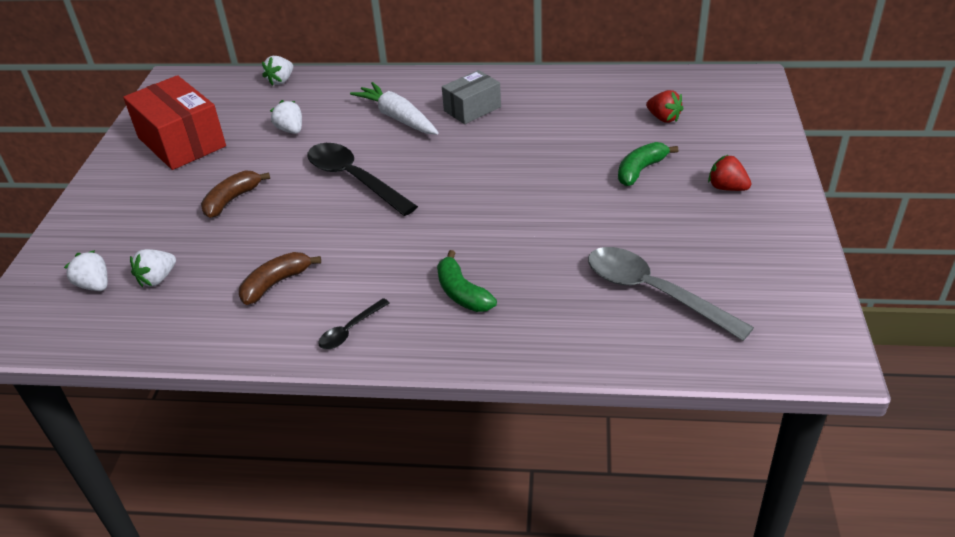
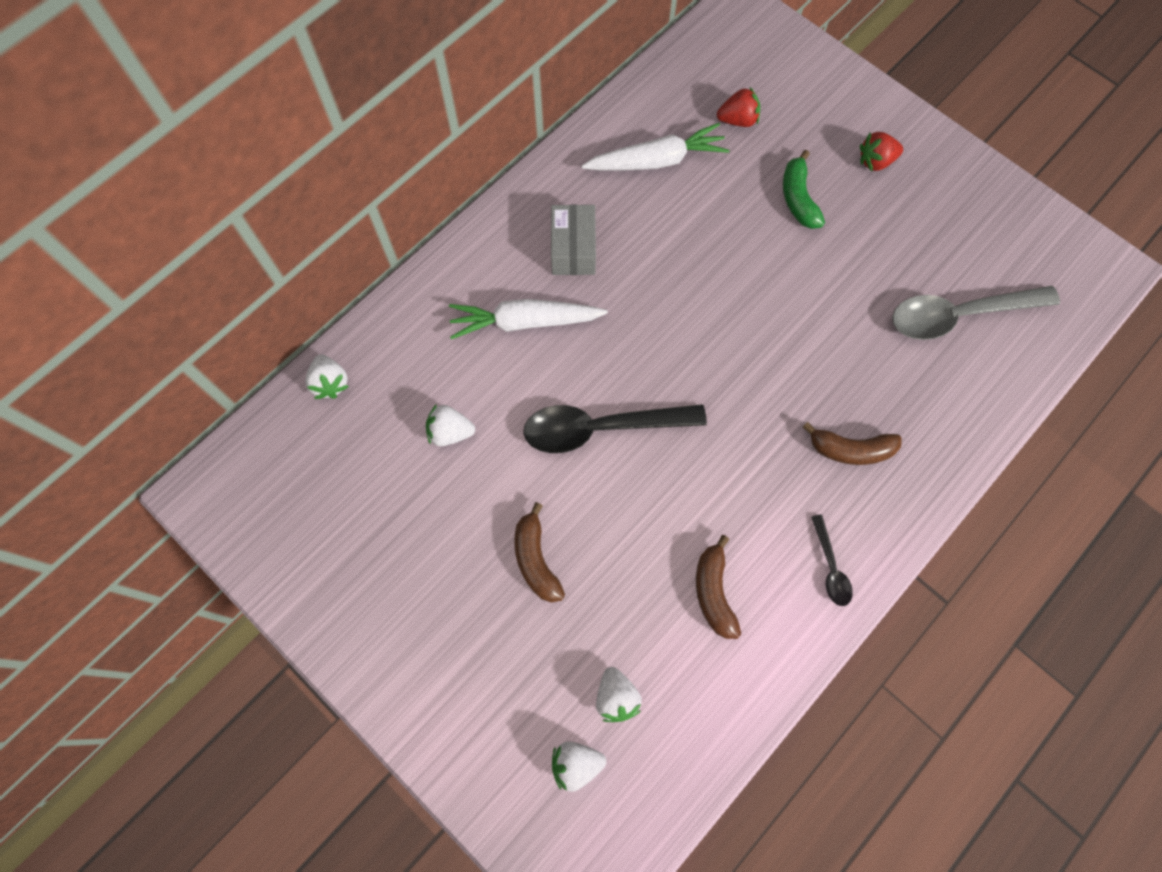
camera: 55 degrees left, 30 degrees up
red box [123,75,226,170] -> none
green banana [437,250,497,312] -> brown banana [803,422,902,465]
none -> white carrot [582,123,729,170]

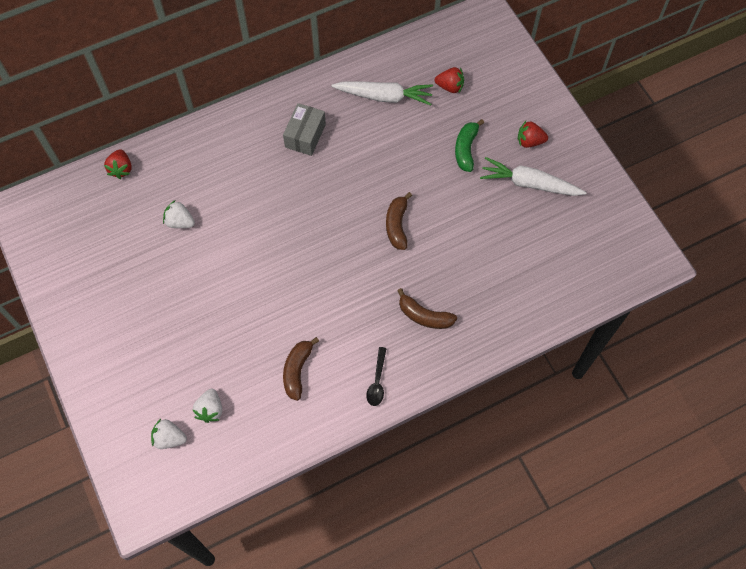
camera: 20 degrees right, 5 degrees down
white strawberry [305,355,349,399] -> red strawberry [104,149,132,179]
white carrot [449,299,608,339] -> white carrot moved to [480,157,587,196]
brown banana [514,502,565,602] -> brown banana moved to [386,192,412,250]
black spoon [523,404,707,453] -> none
grey spoon [892,286,1060,340] -> none

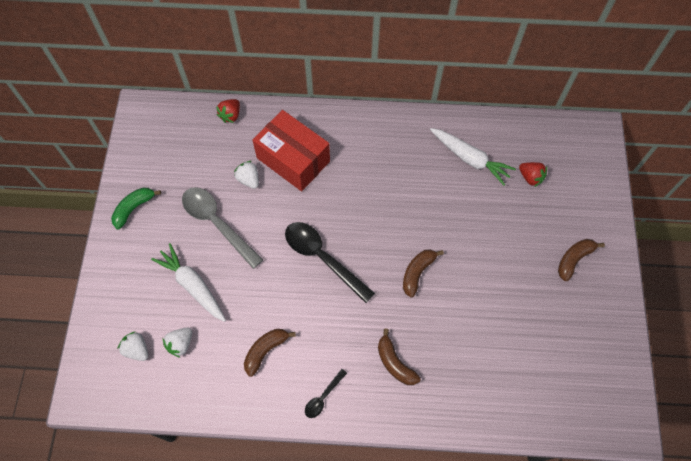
camera: 30 degrees right, 0 degrees up
grey box [283,103,326,156] -> none
green banana [455,119,484,172] -> green banana moved to [111,188,161,230]
white carrot [480,157,587,196] -> white carrot moved to [151,243,226,322]
red strawberry [518,121,548,148] -> brown banana [558,239,605,281]
none -> grey spoon [182,187,263,269]
none -> red box [253,110,330,191]
none -> black spoon [285,222,375,303]

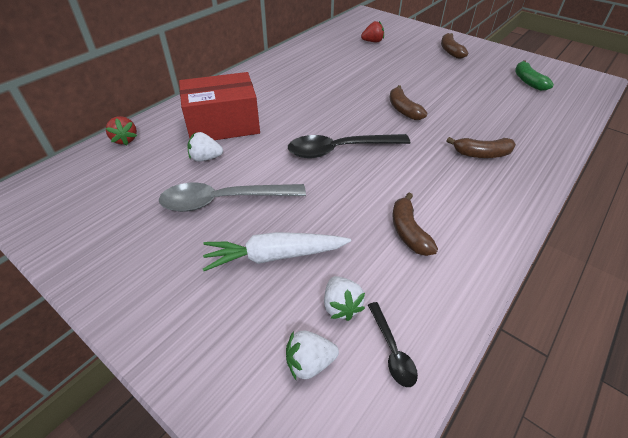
camera: 55 degrees left, 20 degrees down
green banana [111,188,161,230] -> green banana moved to [515,60,554,91]
black spoon [305,369,347,418] -> black spoon moved to [368,302,418,387]
white carrot [430,128,516,185] -> none

